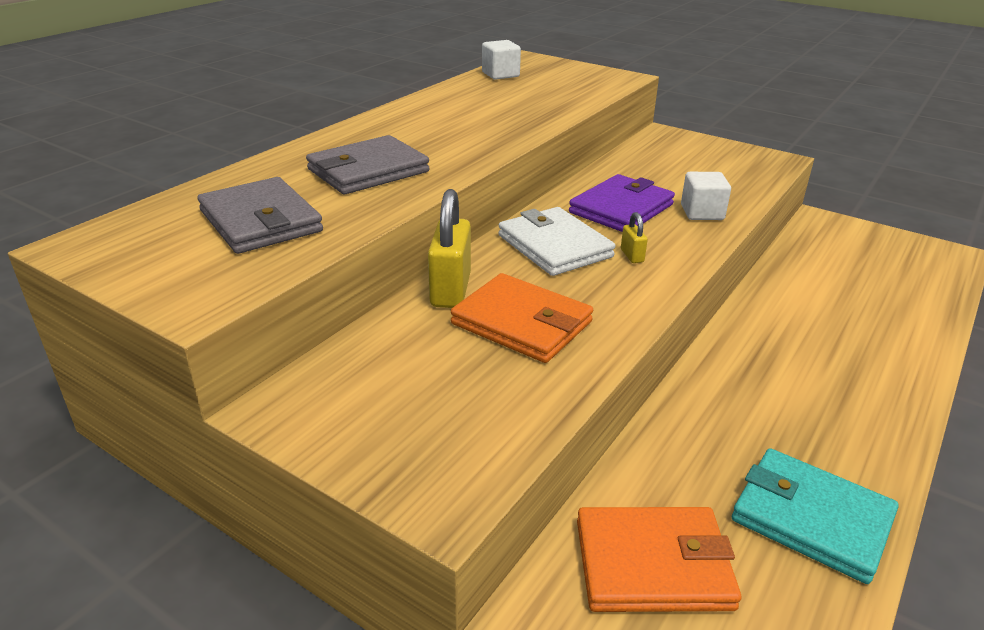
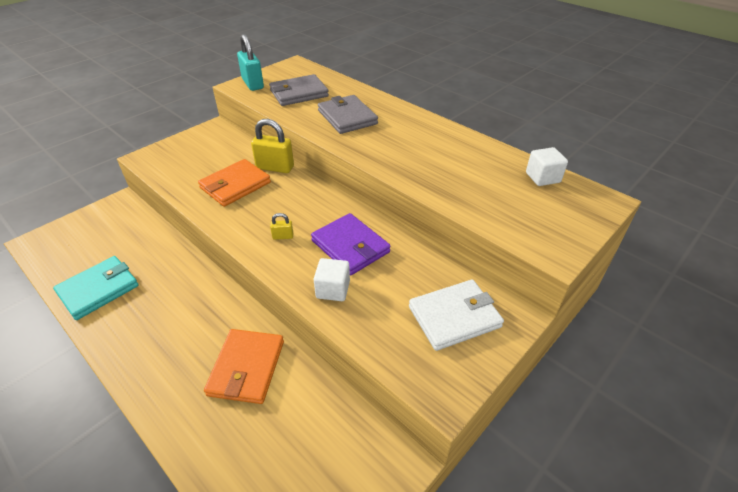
camera: 100 degrees right, 10 degrees up
white wallet [498,207,615,276] -> white wallet moved to [409,279,504,351]
orange wallet [577,507,741,612] -> orange wallet moved to [204,329,284,404]
none -> turquoise padlock [237,34,264,91]

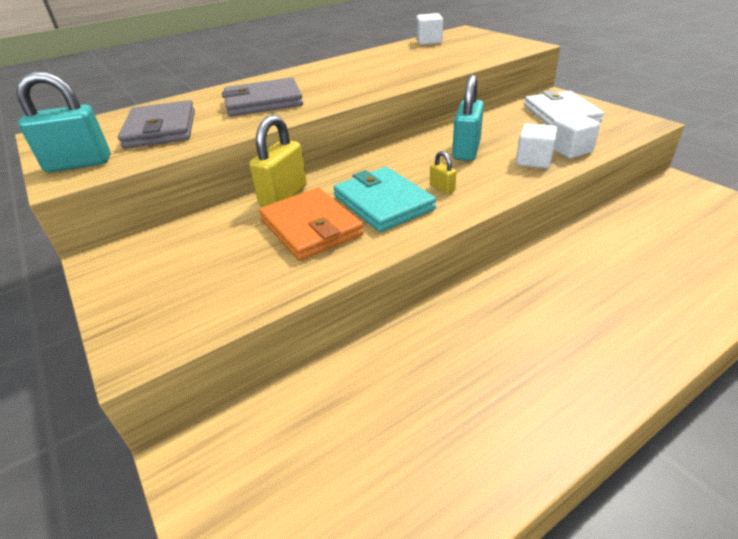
camera: 75 degrees left, 5 degrees down
turquoise wallet [53,256,139,320] -> turquoise wallet moved to [334,167,436,232]
orange wallet [204,329,284,404] -> none
yellow padlock [270,213,293,240] -> yellow padlock turned 45 degrees counterclockwise [430,151,456,194]
purple wallet [311,213,391,275] -> turquoise padlock [452,75,484,161]
none -> white cube [553,113,600,159]

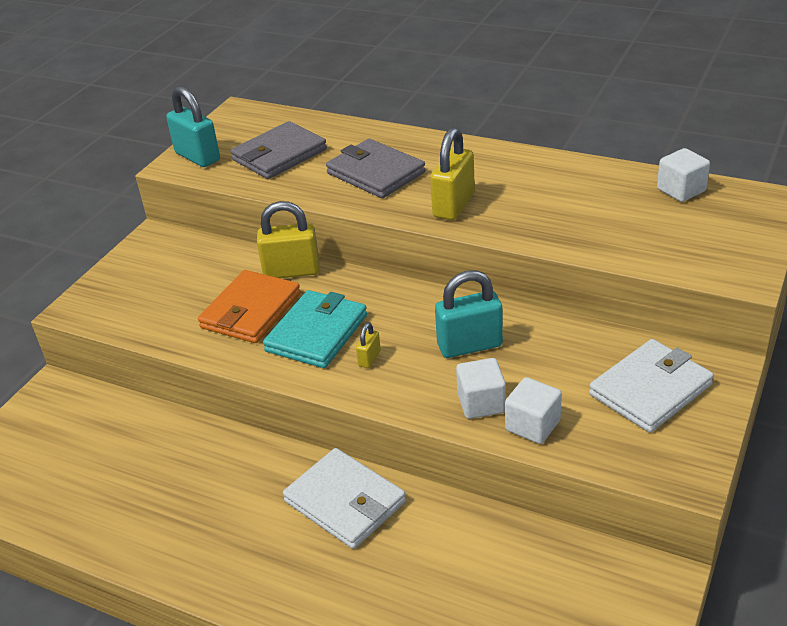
camera: 60 degrees right, 0 degrees up
none -> white wallet [283,448,406,549]
none -> yellow padlock [430,127,475,220]

